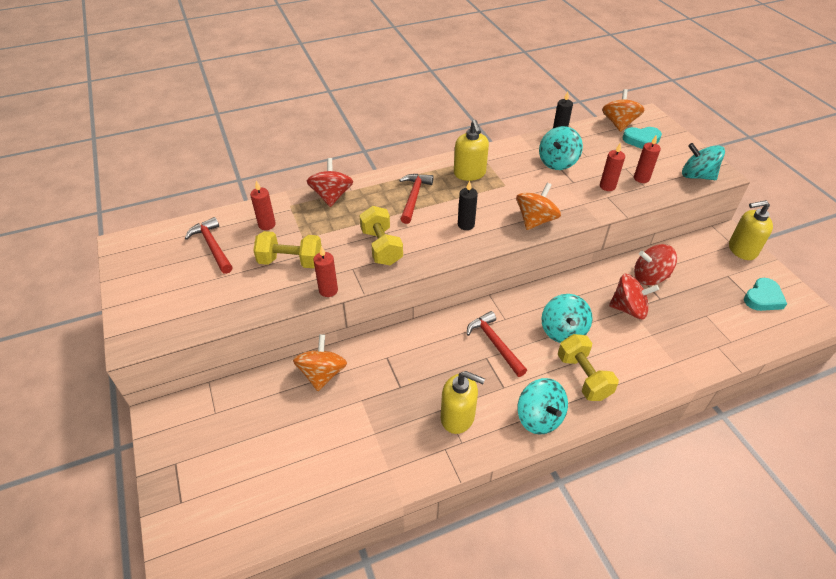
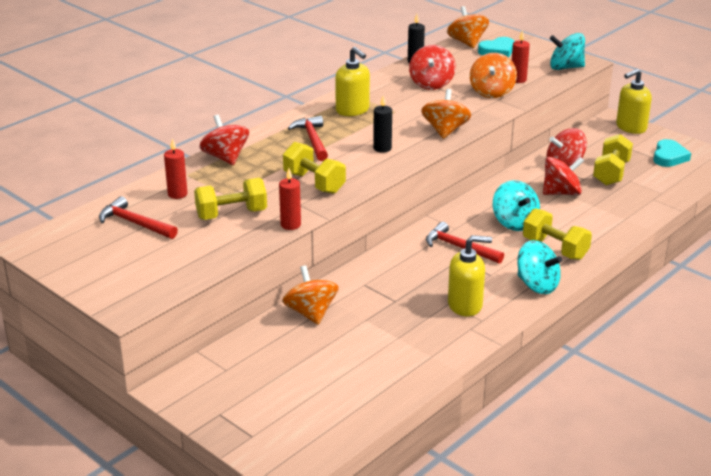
camera: 25 degrees left, 15 degrees down
turquoise spinning top [539,126,583,170] -> red spinning top [409,45,456,90]
red candle [600,143,625,191] -> orange spinning top [470,53,517,98]
none -> yellow dumbbell [593,134,633,185]

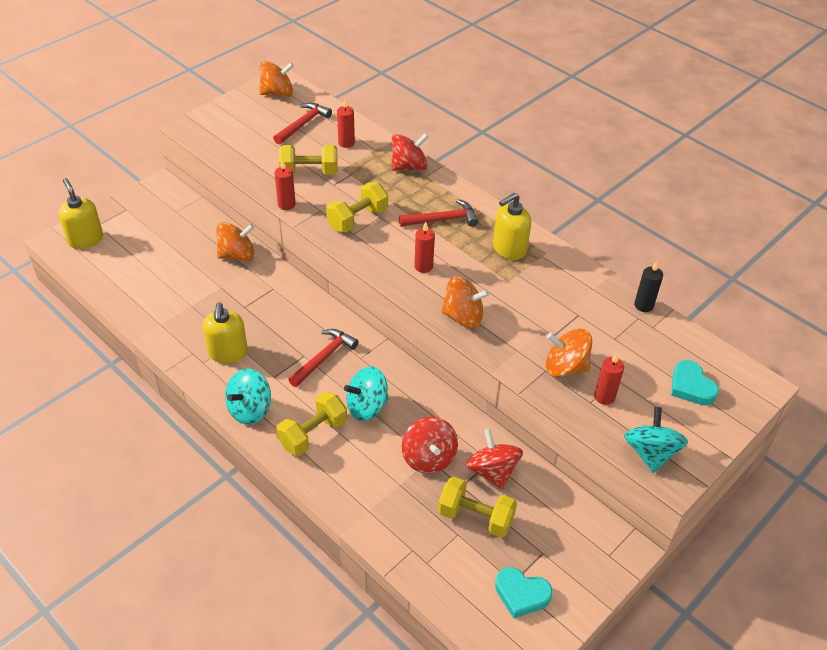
camera: 90 degrees right, 15 degrees up
yellow dumbbell [194,178,267,220] -> yellow dumbbell turned 75 degrees counterclockwise [279,145,337,175]
black candle [373,95,392,153] -> red candle [414,222,435,273]
red spinning top [409,45,456,90] -> none
orange spinning top [447,6,489,48] -> orange spinning top moved to [259,61,294,97]
yellow soap dispenser [616,69,652,134] -> yellow soap dispenser moved to [59,178,103,249]

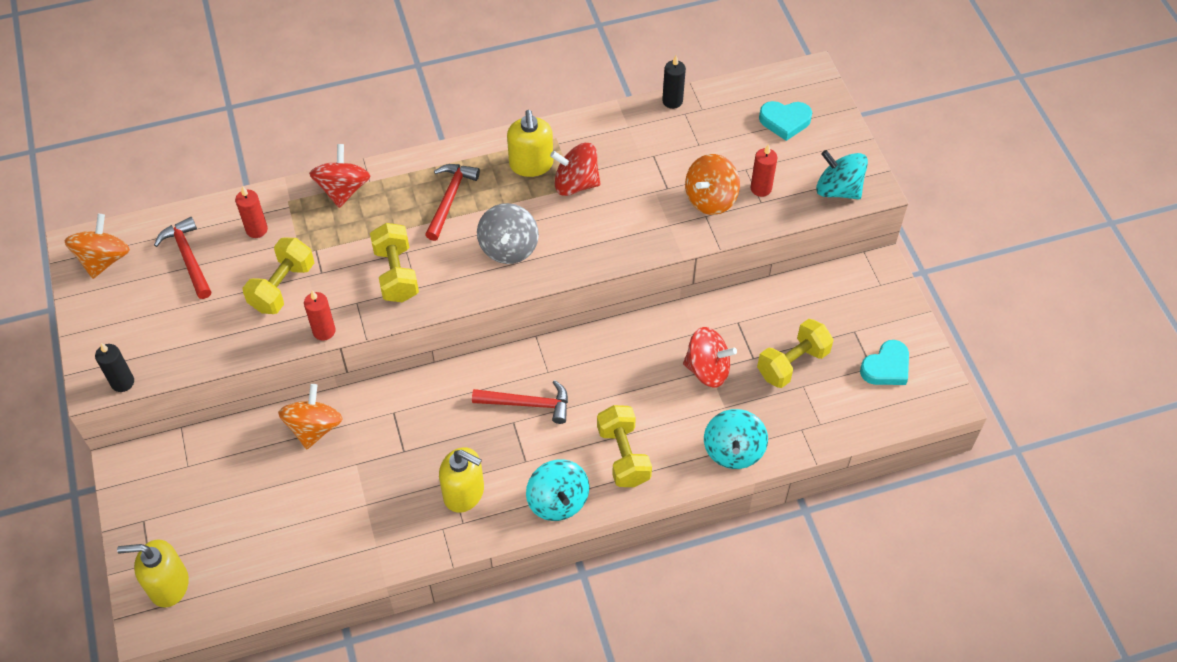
camera: 60 degrees left, 10 degrees up
red hammer [288,329,359,387] -> red hammer turned 120 degrees clockwise [472,380,568,424]
turquoise spinning top [344,366,389,421] -> turquoise spinning top moved to [704,409,768,469]
red candle [414,222,435,273] -> grey spinning top [477,203,539,264]
orange spinning top [441,276,489,328] -> none
red spinning top [466,429,523,489] -> red spinning top moved to [550,143,600,196]
none -> black candle [95,343,134,392]

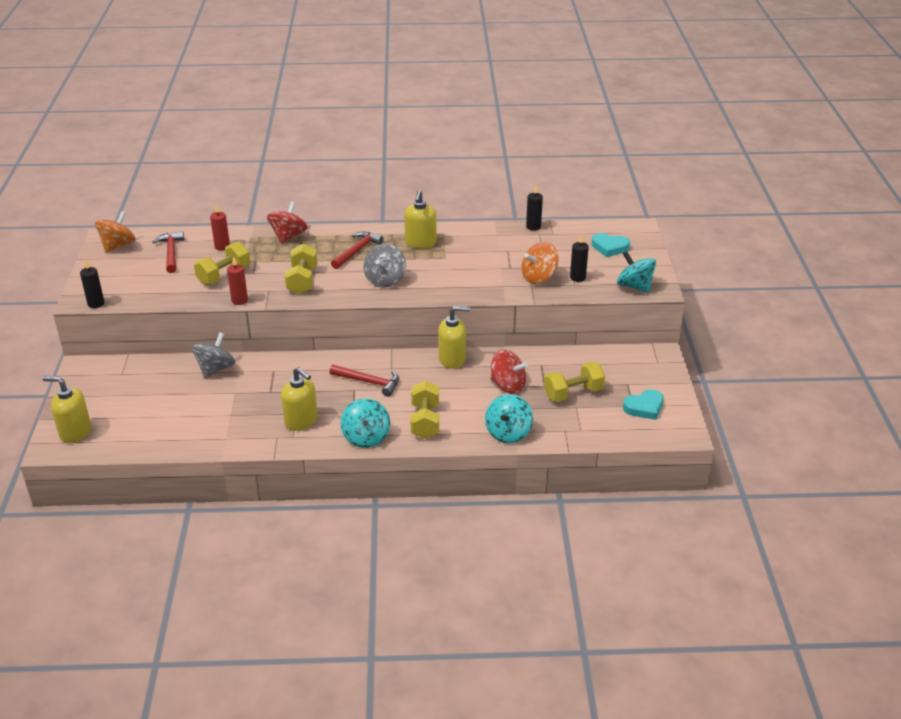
camera: 15 degrees right, 20 degrees down
orange spinning top [278,384,342,449] -> grey spinning top [192,332,236,378]
red spinning top [550,143,600,196] -> none
red candle [751,144,777,197] -> black candle [570,234,589,282]
none -> yellow soap dispenser [438,306,470,369]

